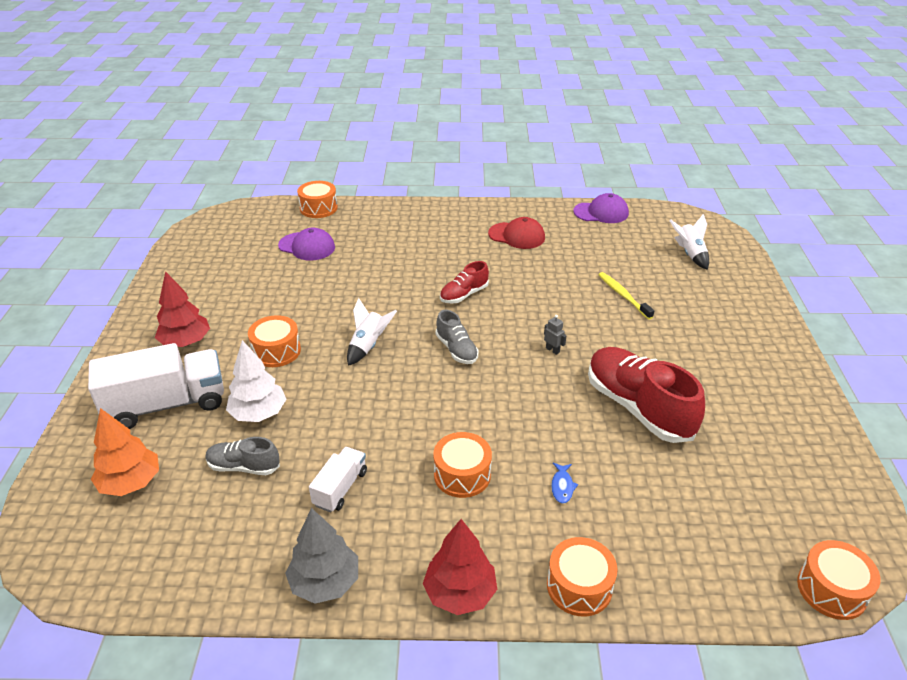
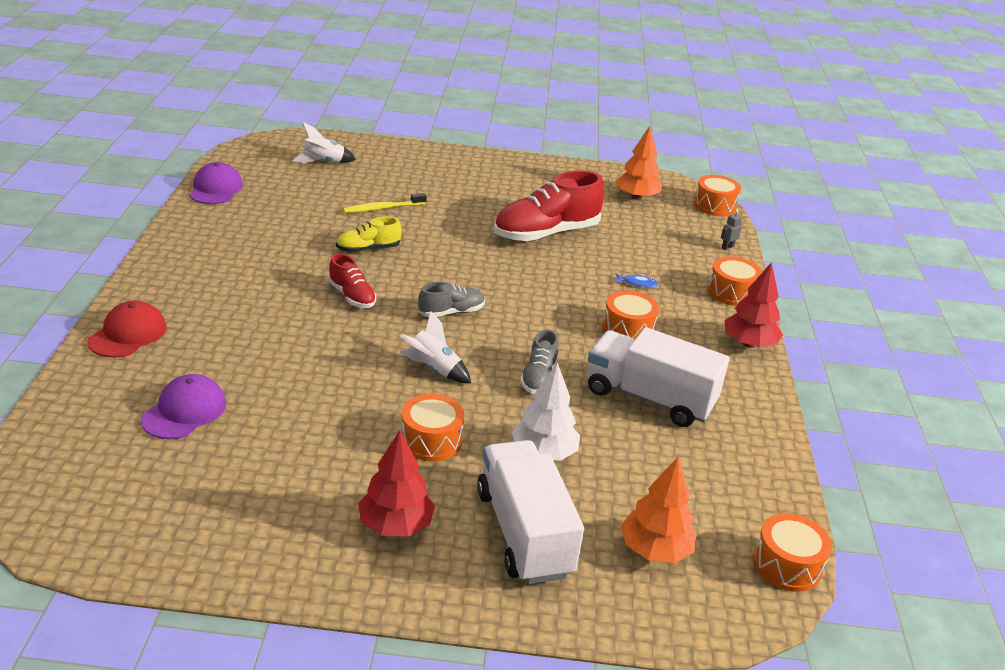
camera: 90 degrees left, 5 degrees down
grey shoe [205,437,280,475] -> grey shoe moved to [520,329,559,394]
grey tree [285,508,358,604] -> none
orange drum [297,181,338,218] -> orange drum moved to [753,513,832,592]
white truck [309,447,367,512] -> white truck [588,327,730,427], size x1.93
red cap [488,217,545,249] -> red cap moved to [87,301,166,358]
grey robot [544,315,566,355] -> grey robot moved to [721,210,742,250]
none -> yellow shoe [336,216,402,253]
none -> orange tree [616,126,662,200]

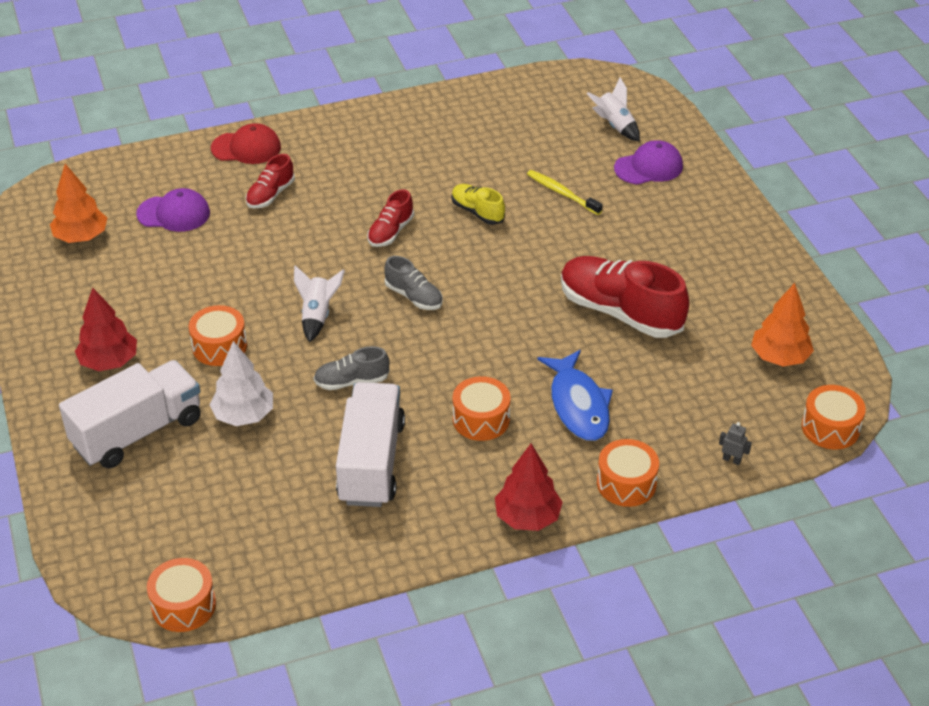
camera: 70 degrees right, 10 degrees up
purple cap [189,162,243,204] -> purple cap moved to [614,140,683,185]
blue fish [614,273,658,287] -> blue fish [537,350,613,441], size x2.43
orange tree [621,457,696,563] -> orange tree moved to [50,164,107,243]
none -> red shoe [246,154,295,208]

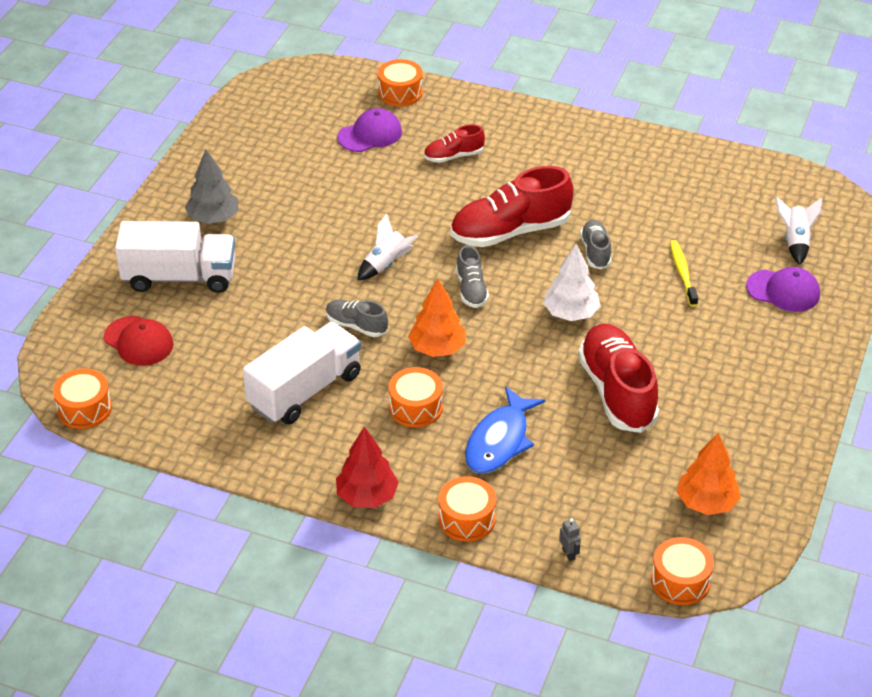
camera: 40 degrees right, 0 degrees up
orange tree [50,164,107,243] -> orange tree moved to [408,279,466,357]
red tree [75,288,137,371] -> grey tree [185,149,239,224]
purple cap [136,188,210,232] -> purple cap turned 75 degrees counterclockwise [337,108,402,152]
orange drum [189,305,247,366] -> orange drum moved to [378,59,423,106]
white tree [209,341,273,426] -> white tree moved to [543,244,600,321]
red cap [211,123,281,164] -> red cap moved to [104,316,174,366]
red shoe [367,189,414,247] -> red shoe [451,166,574,247], size x1.94
yellow shoe [452,184,505,225] -> grey shoe [580,220,612,269]

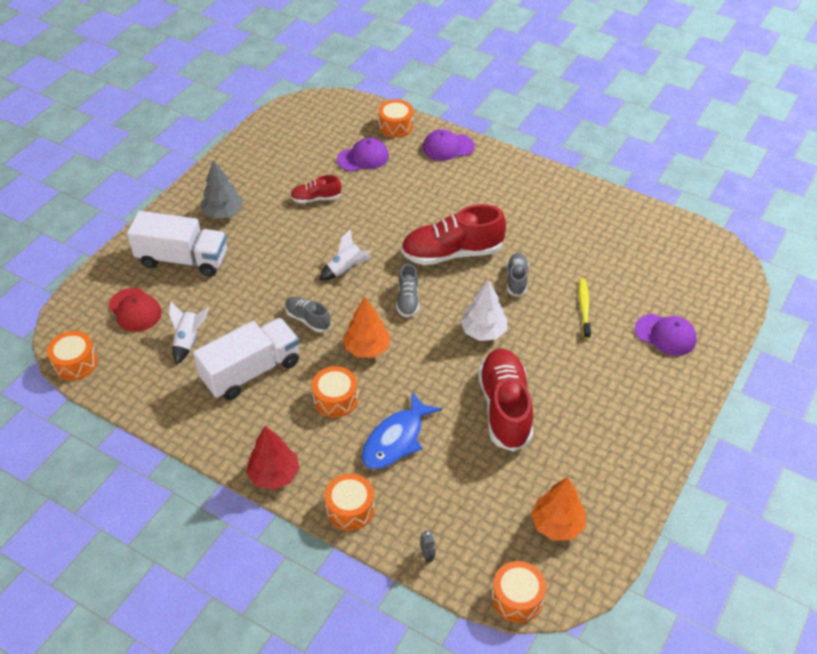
camera: 10 degrees right, 5 degrees up
red shoe [424,124,485,163] -> red shoe moved to [290,175,342,204]
white rocket [775,197,822,265] -> white rocket moved to [169,301,209,365]
none -> purple cap [423,129,475,161]

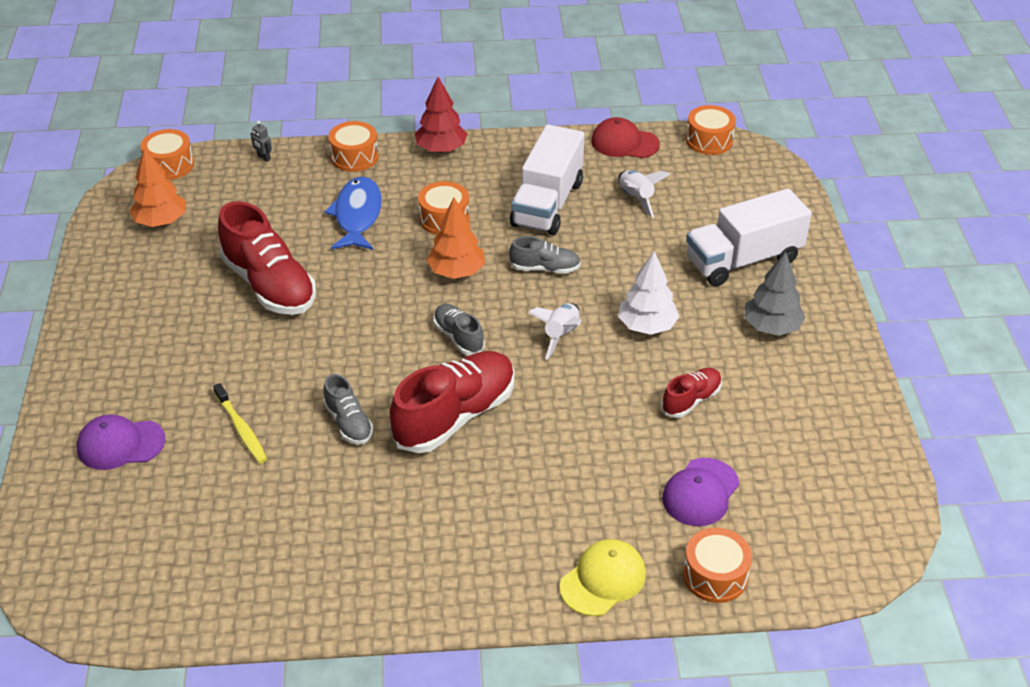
camera: 145 degrees right, 5 degrees down
red cap [109,288,162,332] -> red cap moved to [591,117,660,158]
purple cap [423,129,475,161] -> yellow cap [559,539,646,616]
white tree [460,280,507,341] -> white tree moved to [618,251,679,335]

